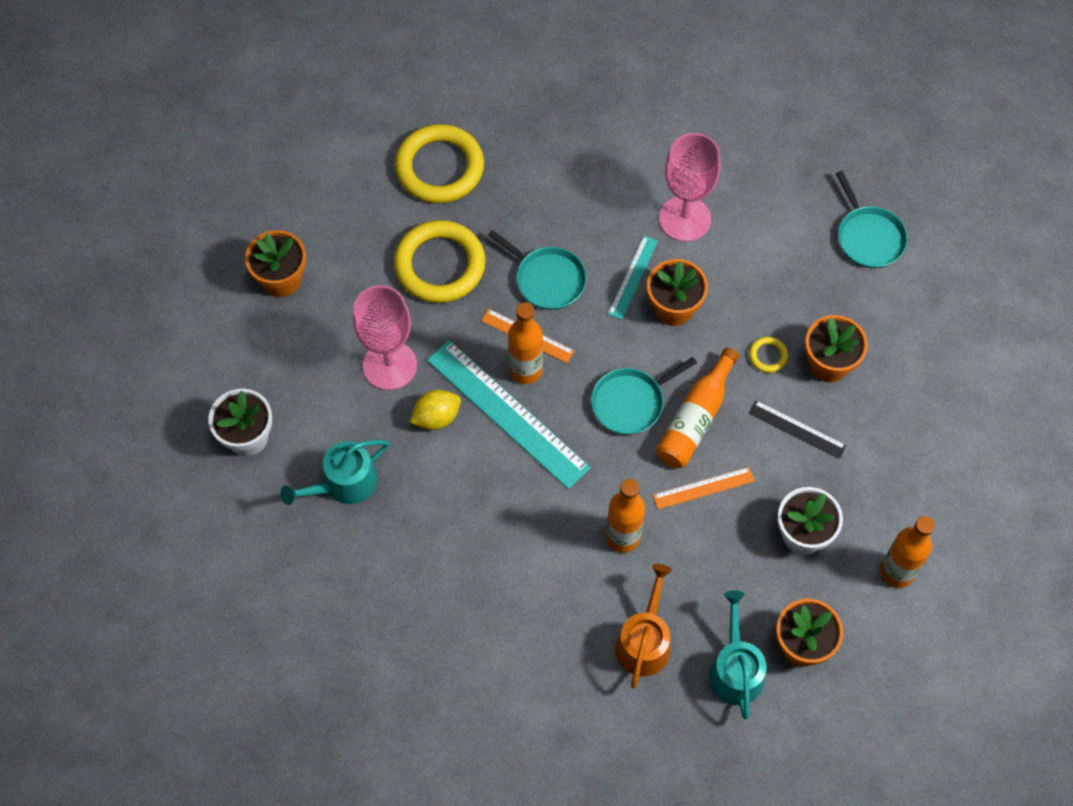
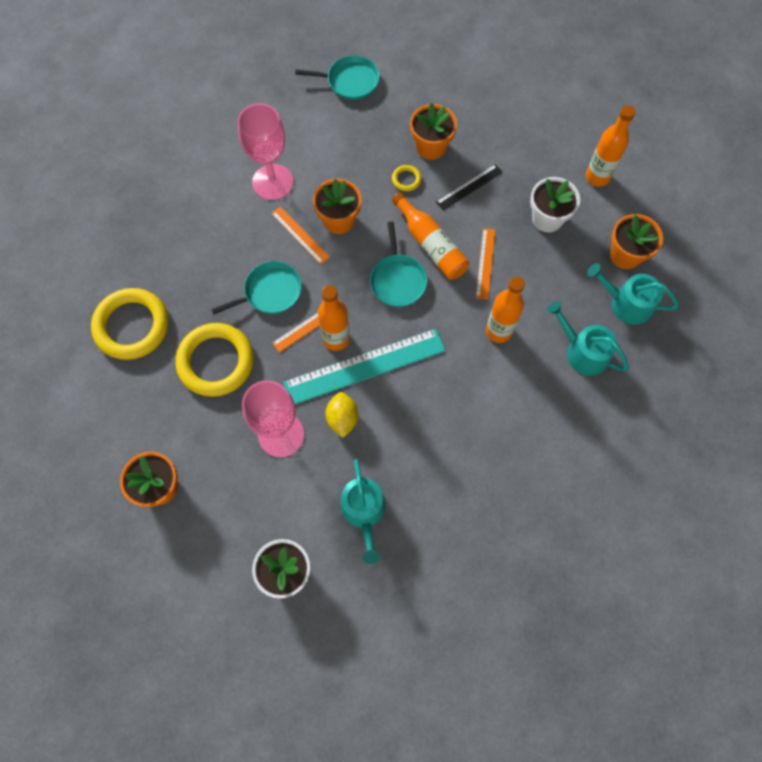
camera: 65 degrees left, 5 degrees up
turquoise ruler [608,235,658,320] -> orange ruler [271,206,330,264]
orange watering can [615,564,672,688] -> turquoise watering can [547,301,629,376]

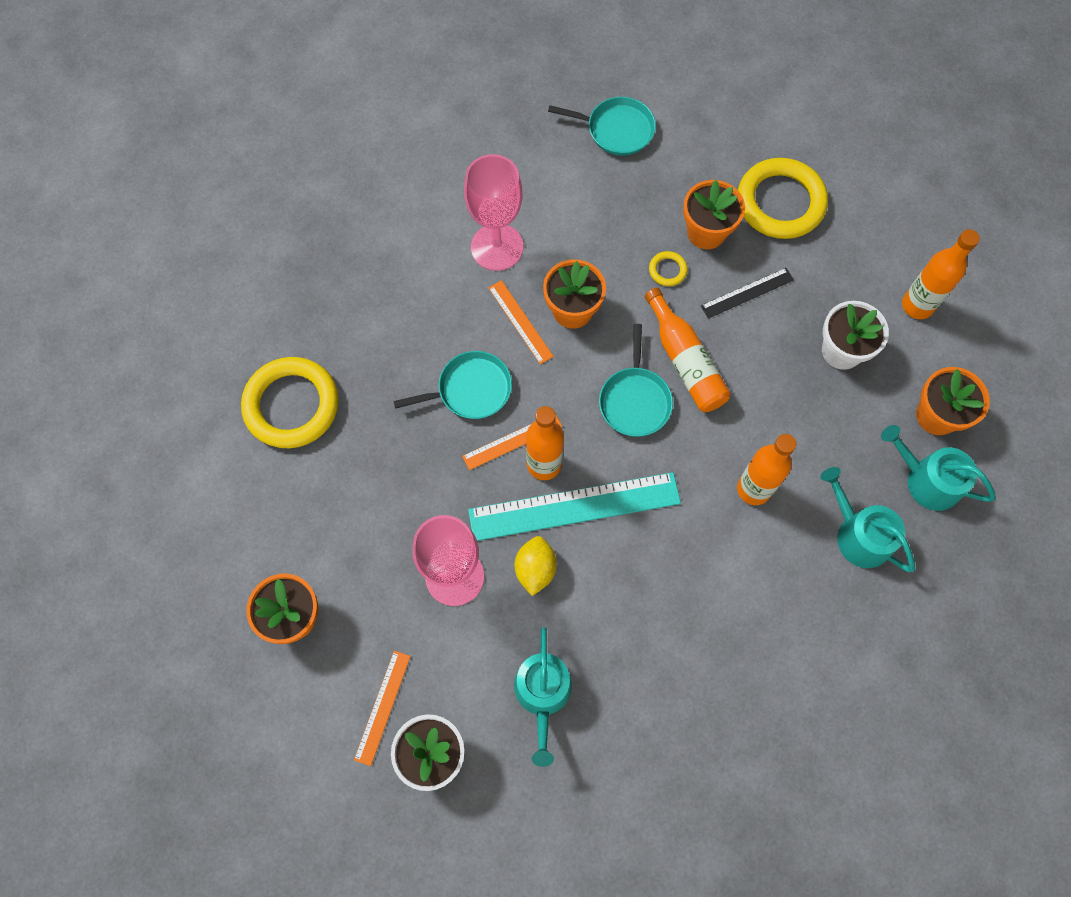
camera: 10 degrees right, 0 degrees up
yellow ring [176,323,254,397] -> yellow ring moved to [738,158,828,239]
orange ruler [476,228,496,299] -> orange ruler moved to [354,651,411,766]

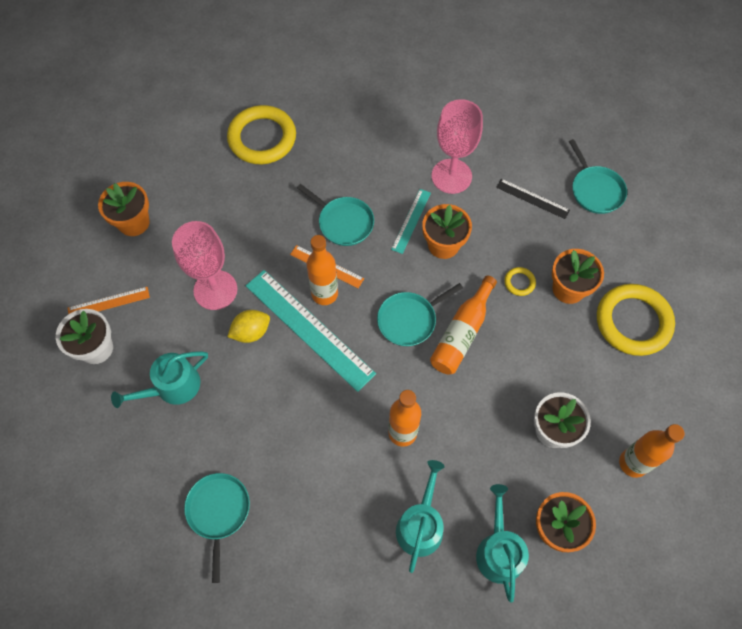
camera: 55 degrees right, 5 degrees down
orange ruler [488,280,554,364] -> turquoise ruler [391,189,431,254]
black ruler [701,268,794,319] -> black ruler moved to [496,179,570,219]
none -> turquoise pan [184,473,250,583]

